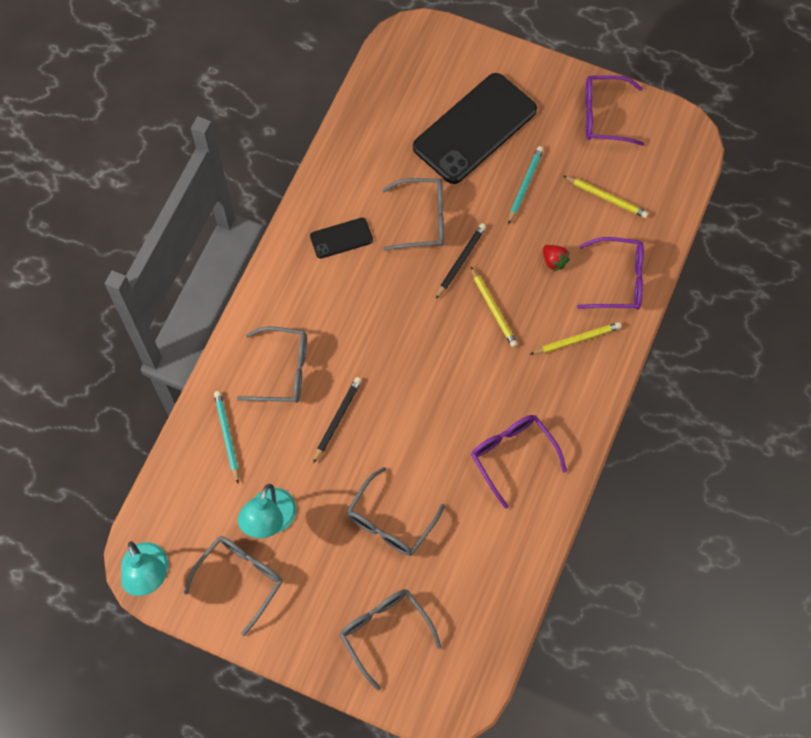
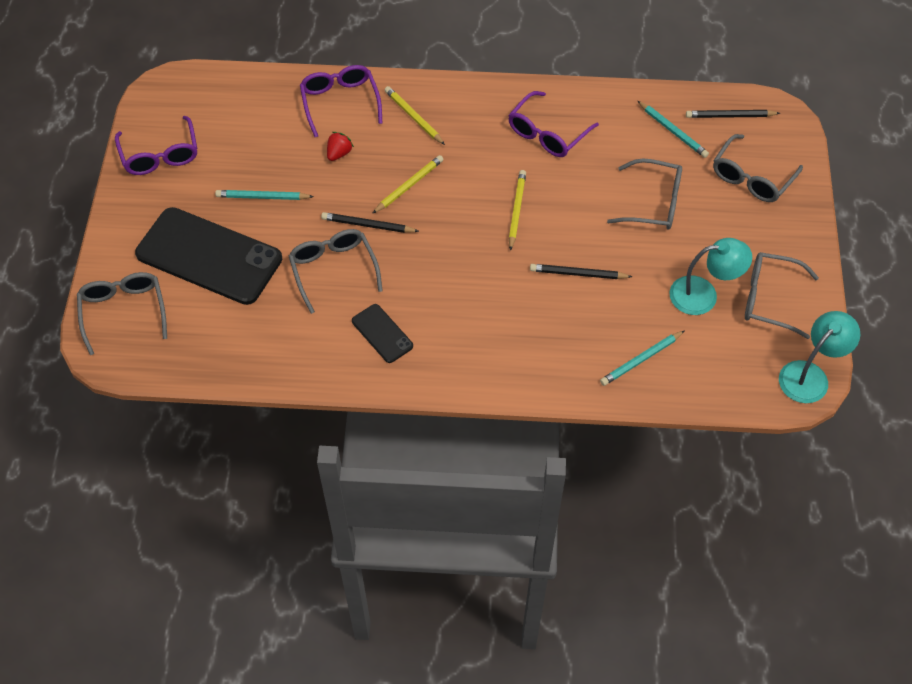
camera: 110 degrees left, 10 degrees down
grey glasses [237,327,307,403] -> grey glasses moved to [77,272,167,355]
yellow pencil [564,176,649,218] -> yellow pencil moved to [509,170,526,251]
none -> turquoise pencil [638,101,709,158]
none -> black pencil [686,110,780,118]

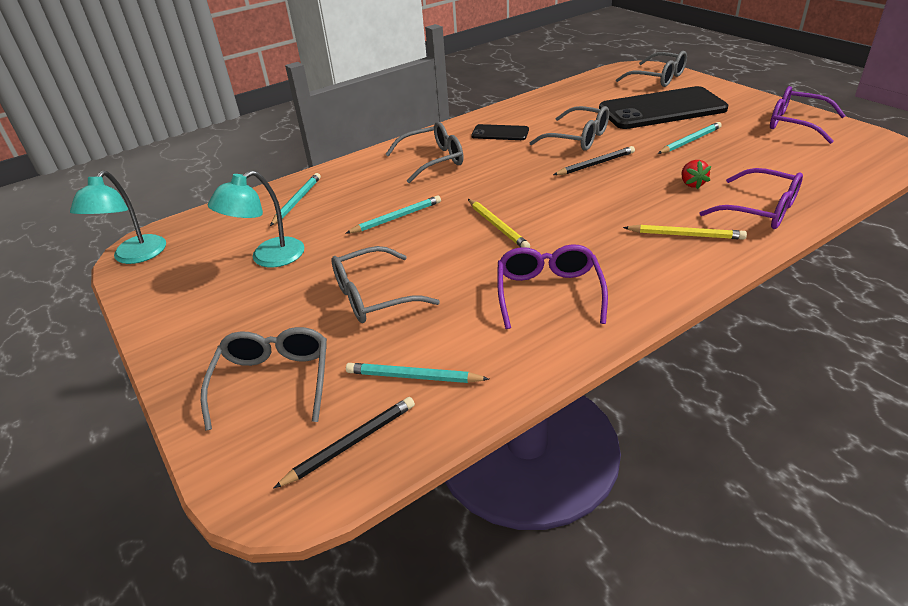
camera: 145 degrees right, 20 degrees down
yellow pencil [372,155,444,214] -> none
black pencil [530,264,632,279] -> turquoise pencil [345,195,441,234]
grey glasses [745,252,819,339] -> grey glasses moved to [385,122,464,184]

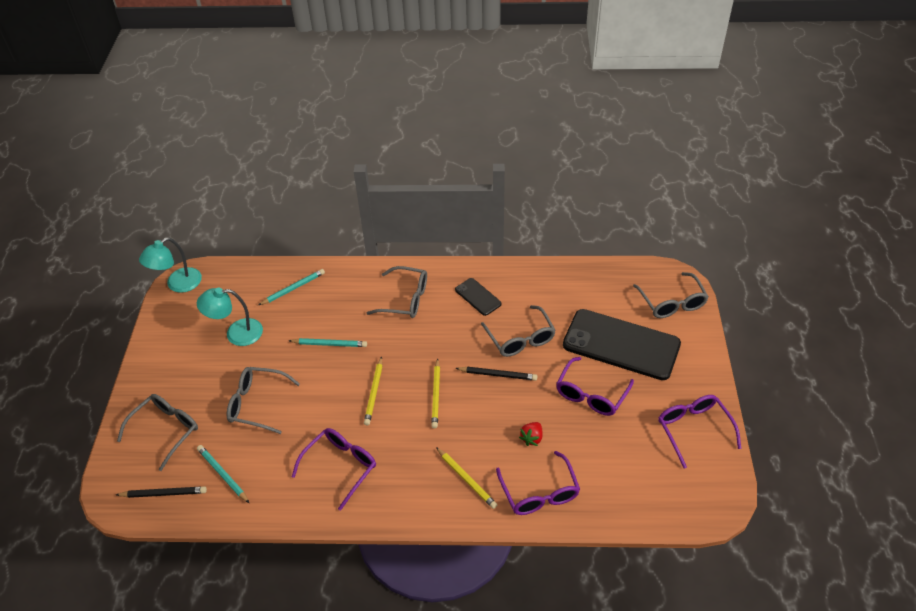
camera: 35 degrees right, 10 degrees up
turquoise pencil [658,122,722,154] -> purple glasses [556,357,634,416]
none -> yellow pencil [431,358,440,428]

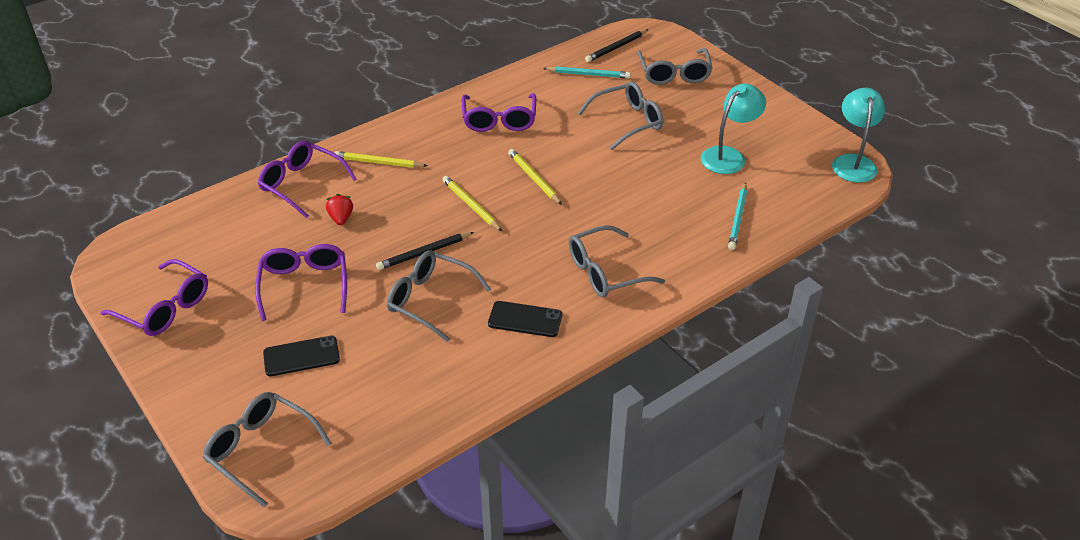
camera: 140 degrees right, 5 degrees down
turquoise pencil [289,338,367,347] -> none
black phone [563,309,681,380] -> black phone [263,336,340,376], size x0.46

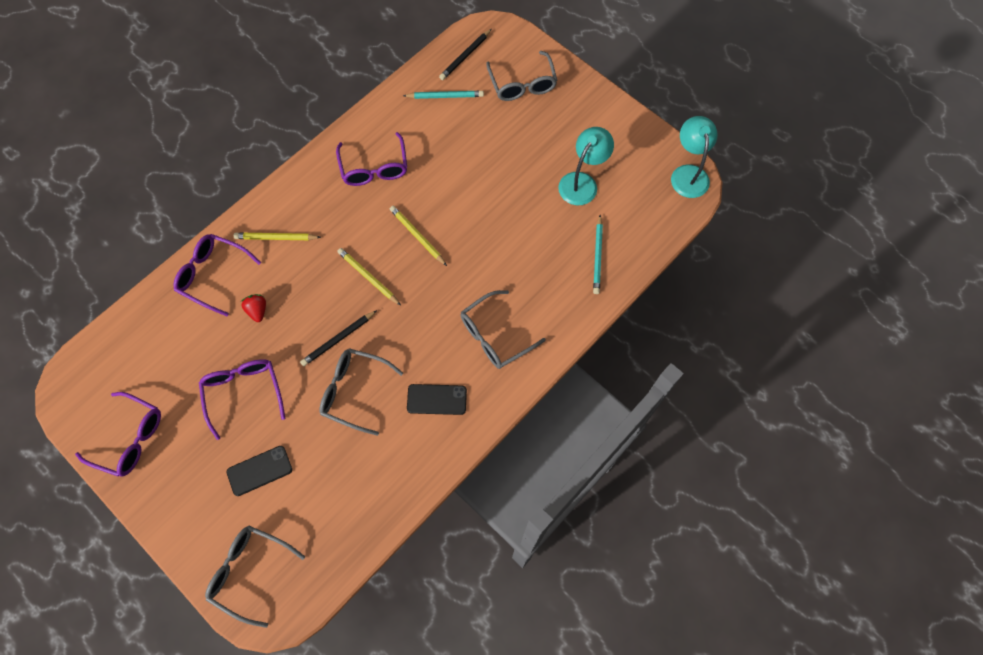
camera: 10 degrees left, 25 degrees up
grey glasses [578,81,663,150] -> none

